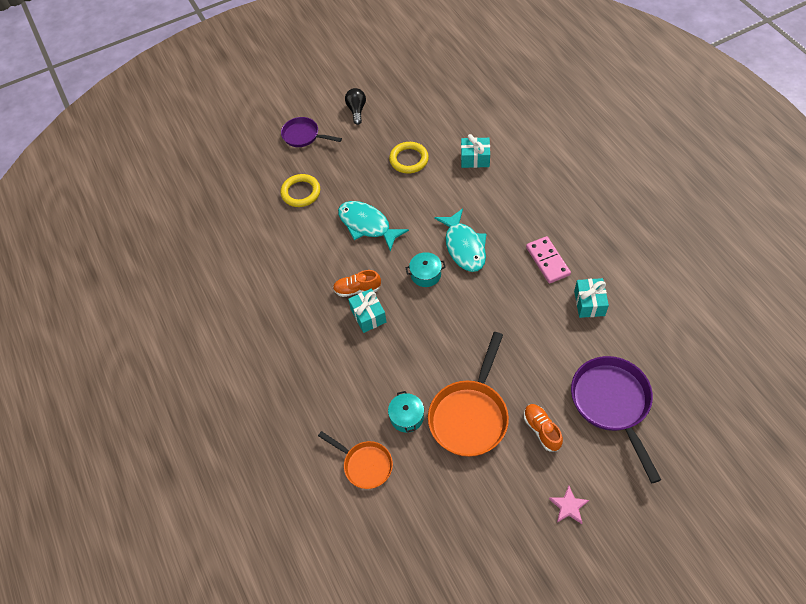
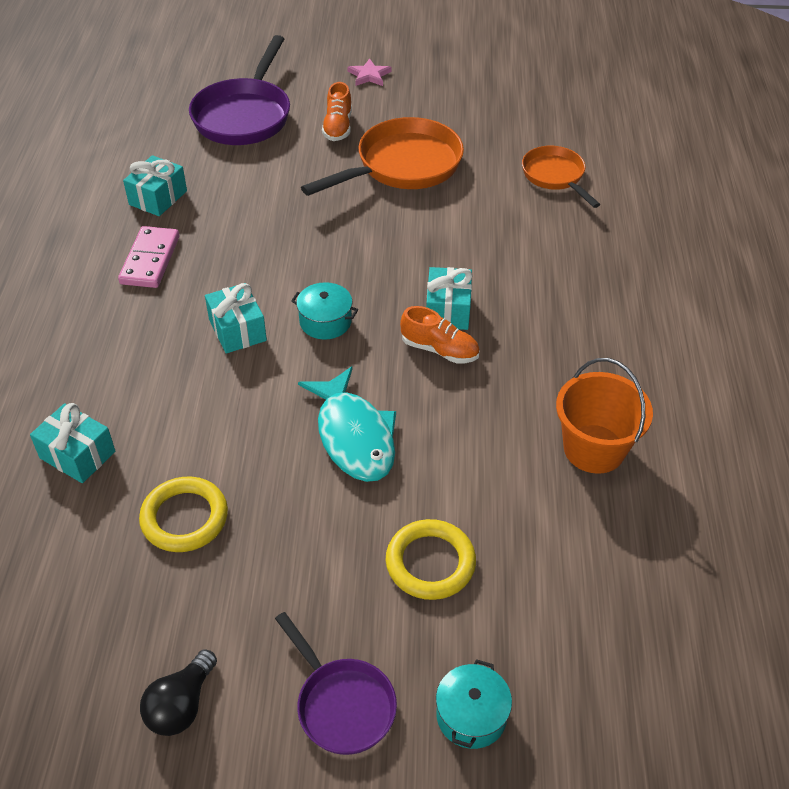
camera: 155 degrees left, 10 degrees down
turquoise pot [388,391,424,433] -> turquoise pot moved to [436,659,512,749]
turquoise fish [434,208,486,272] -> turquoise gift [205,283,267,354]
none -> orange bucket [556,358,653,474]

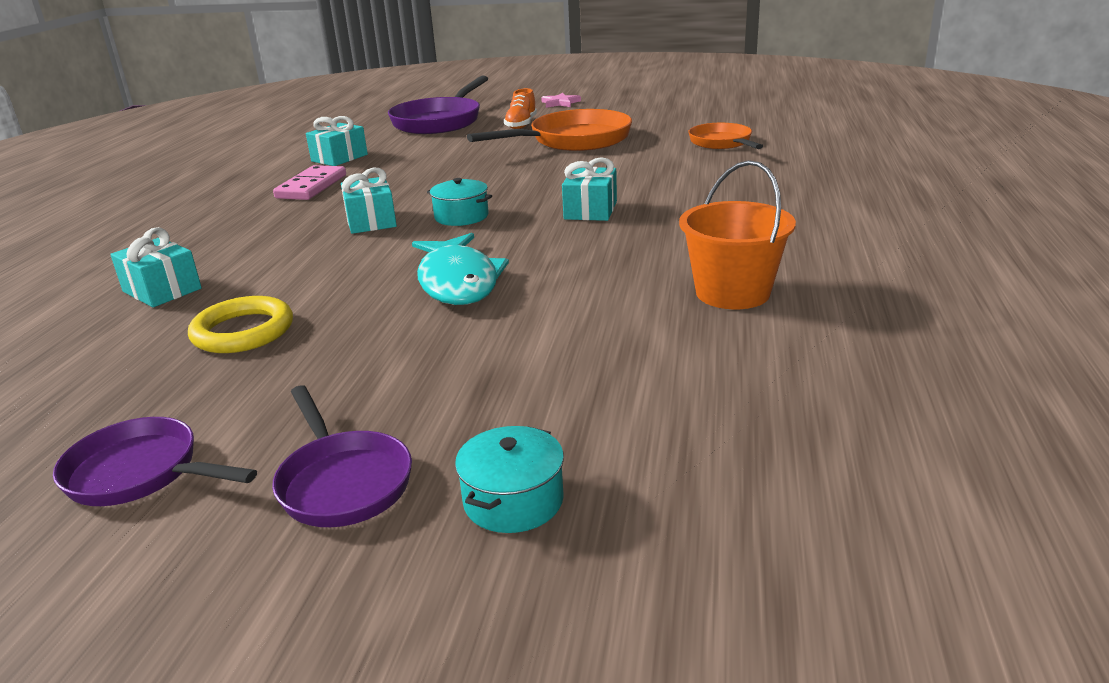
camera: 10 degrees right, 20 degrees down
black light bulb [140,649,217,736] -> purple pan [53,417,257,506]
yellow ring [386,519,476,600] -> none
orange shoe [400,306,480,364] -> none

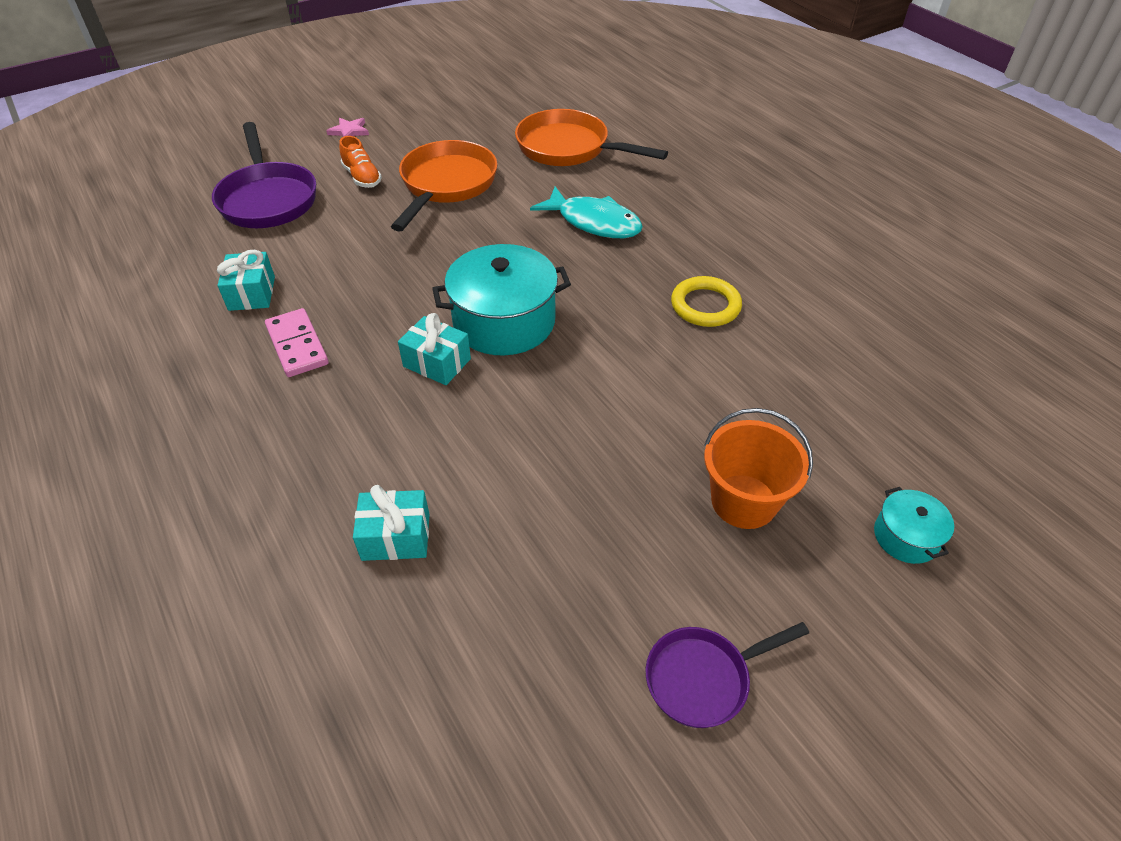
camera: 45 degrees left, 20 degrees up
yellow ring [188,296,293,353] -> yellow ring moved to [671,276,742,327]
purple pan [272,385,412,527] -> none
turquoise fish [412,233,509,305] -> turquoise fish moved to [530,187,643,238]
turquoise pot [427,178,492,226] -> turquoise pot [432,244,571,355], size x2.03
turquoise gift [562,157,617,221] -> none
orange bucket [679,160,796,309] -> orange bucket moved to [704,408,813,529]
orange pan [688,123,763,149] -> orange pan [515,109,668,166], size x1.67

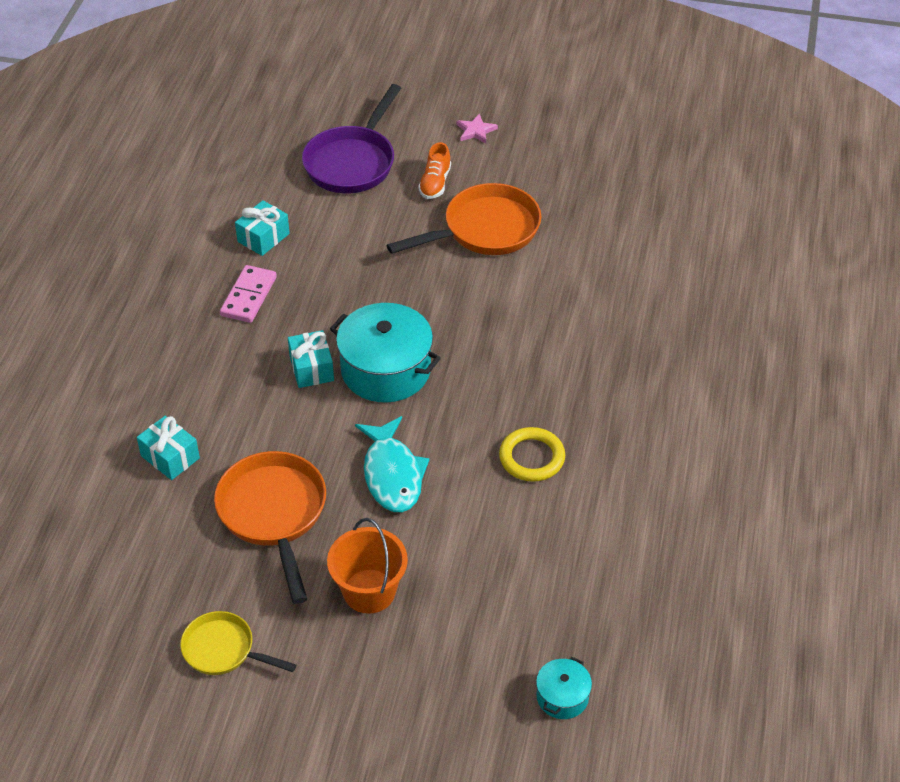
camera: 45 degrees right, 0 degrees up
orange pan [515,109,668,166] -> orange pan moved to [214,451,326,604]
turquoise fish [530,187,643,238] -> turquoise fish moved to [355,416,430,512]
purple pan [646,622,809,728] -> yellow pan [180,611,296,675]
turquoise pot [874,487,954,564] -> turquoise pot moved to [536,657,592,719]

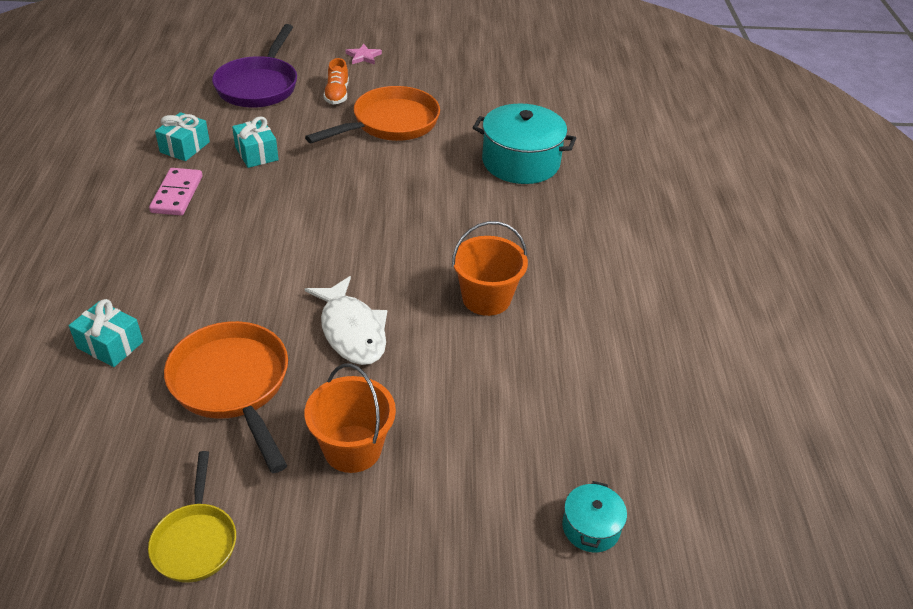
camera: 15 degrees left, 5 degrees down
yellow pan [180,611,296,675] -> yellow pan turned 105 degrees counterclockwise [148,451,236,583]
turquoise gift [288,330,334,388] -> turquoise gift moved to [232,116,279,168]
turquoise pot [330,303,441,402] -> turquoise pot moved to [473,104,576,184]
turquoise fish [355,416,430,512] -> white fish [305,276,387,365]
yellow ring [499,427,565,482] -> orange bucket [452,221,528,316]

